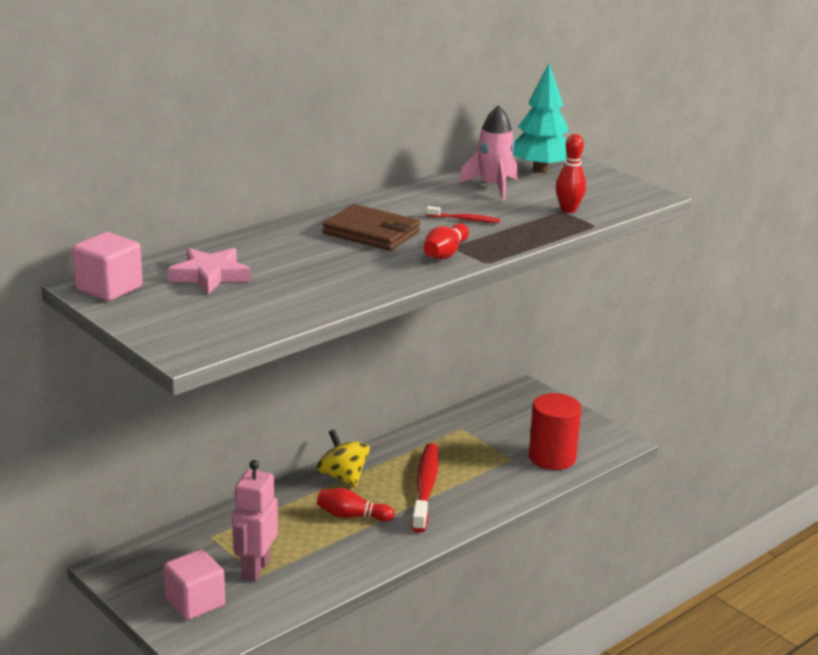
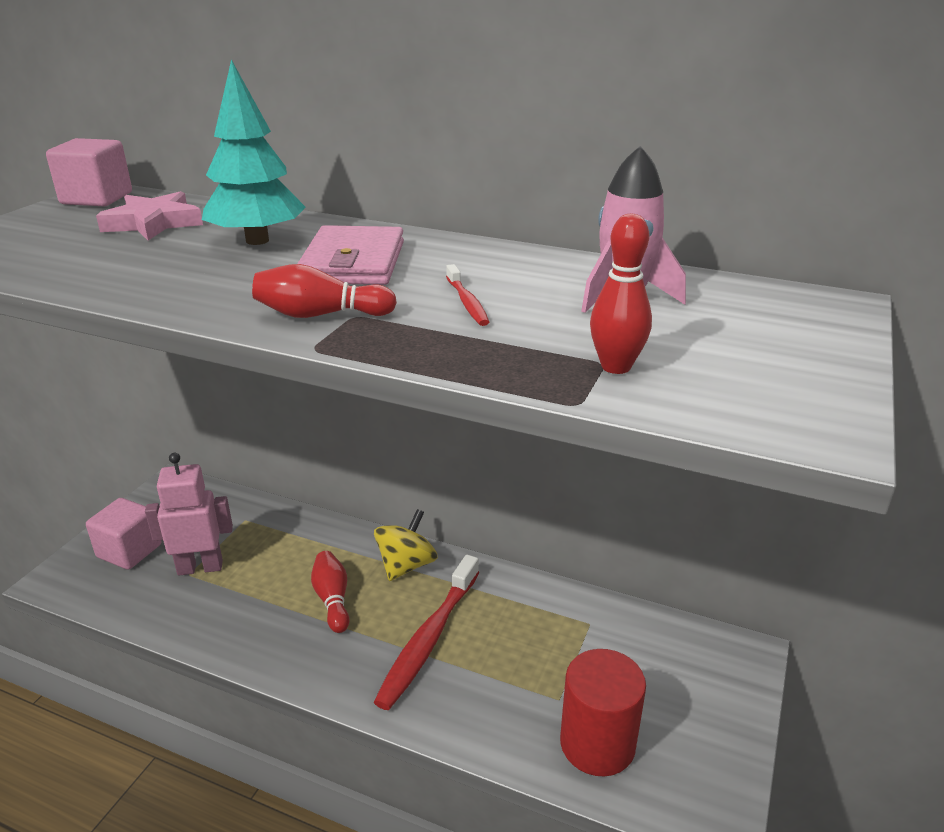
camera: 65 degrees right, 5 degrees up
brown wallet [322,204,420,251] -> pink wallet [297,225,404,285]
red toothbrush [412,443,439,533] -> red toothbrush turned 135 degrees clockwise [374,555,479,710]
turquoise tree [513,64,568,173] -> turquoise tree moved to [202,59,306,245]

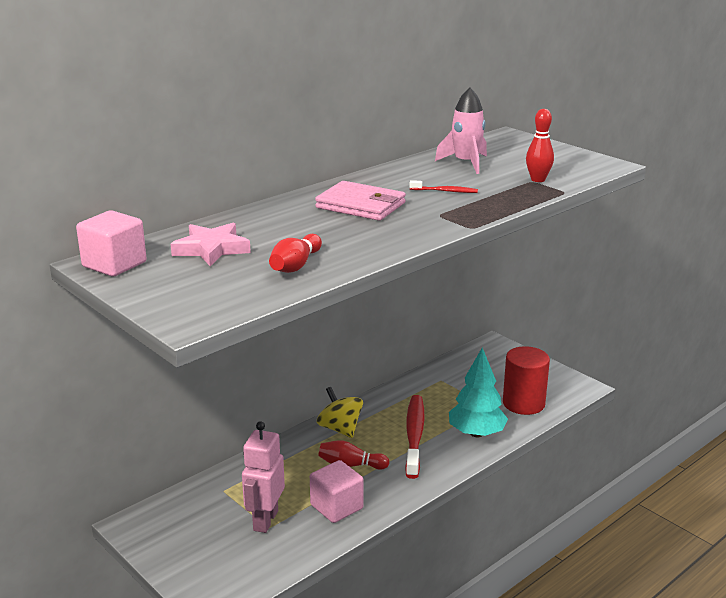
camera: 65 degrees left, 5 degrees down
pink cube [86,498,162,570] -> pink cube moved to [310,460,364,523]
turquoise tree [202,59,306,245] -> turquoise tree moved to [449,347,508,437]
red bowling pin [252,264,397,318] -> red bowling pin moved to [269,234,322,273]
red toothbrush [374,555,479,710] -> red toothbrush turned 135 degrees counterclockwise [405,395,425,479]

